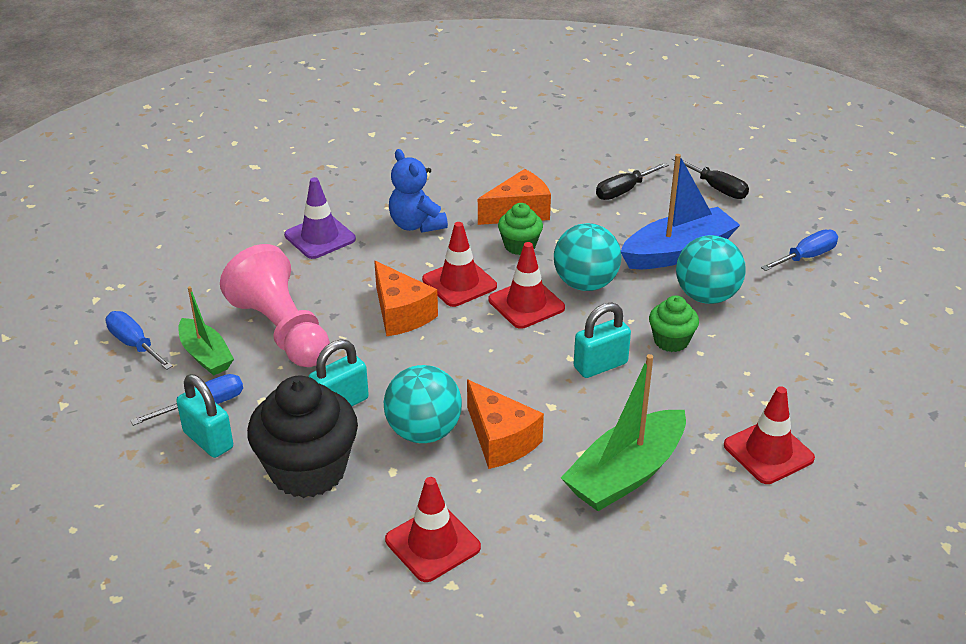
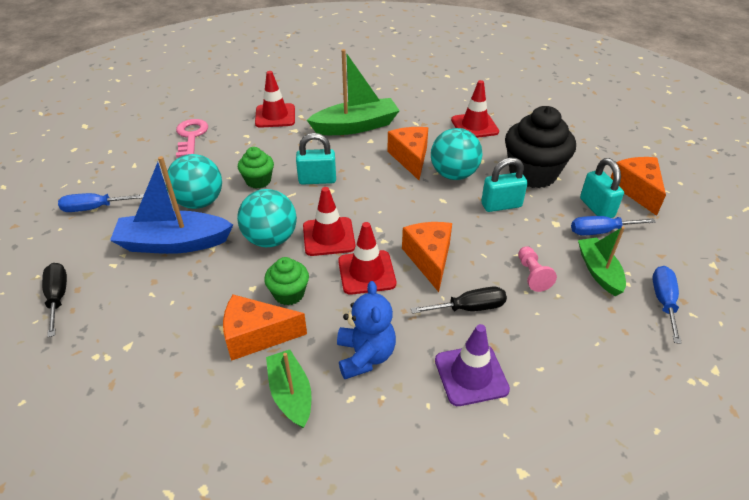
camera: 155 degrees left, 5 degrees up
blue screwdriver [106,311,173,370] -> blue screwdriver turned 150 degrees counterclockwise [652,266,682,344]
pink pawn [220,244,330,367] -> pink pawn [518,246,557,292], size x0.44
black screwdriver [596,162,669,200] -> black screwdriver moved to [411,287,507,314]
none -> pink key [176,119,208,158]
none -> green boat [266,350,312,428]
none -> orange cheese [611,157,666,216]

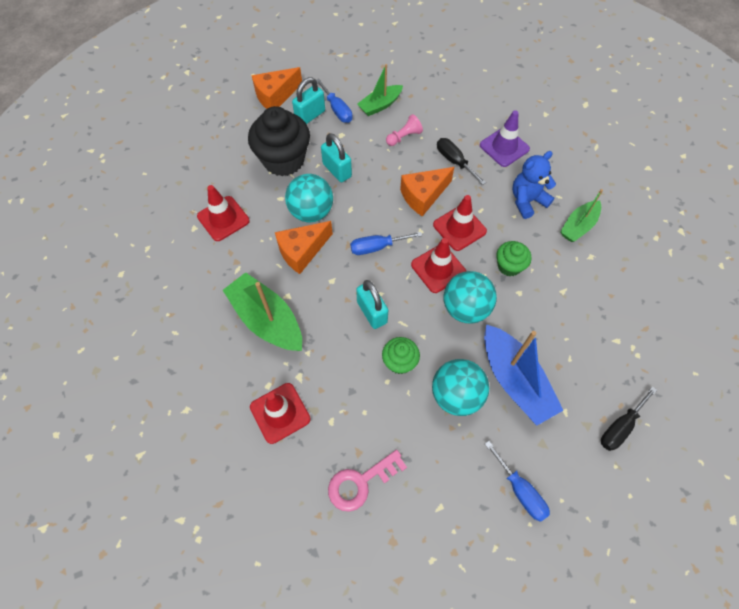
camera: 115 degrees left, 20 degrees up
orange cheese [223,295,307,361] -> none
blue screwdriver [652,266,682,344] -> blue screwdriver moved to [350,232,422,255]

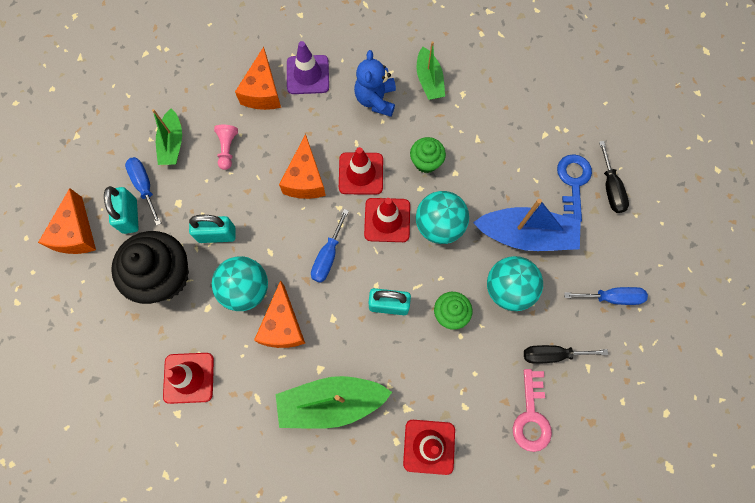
camera: 55 degrees left, 10 degrees up
blue screwdriver [316,79,352,123] -> blue screwdriver turned 120 degrees counterclockwise [125,157,161,226]
black screwdriver [437,138,486,185] -> black screwdriver moved to [524,345,608,364]
none -> orange cheese [235,47,281,110]
none -> blue key [557,154,592,222]

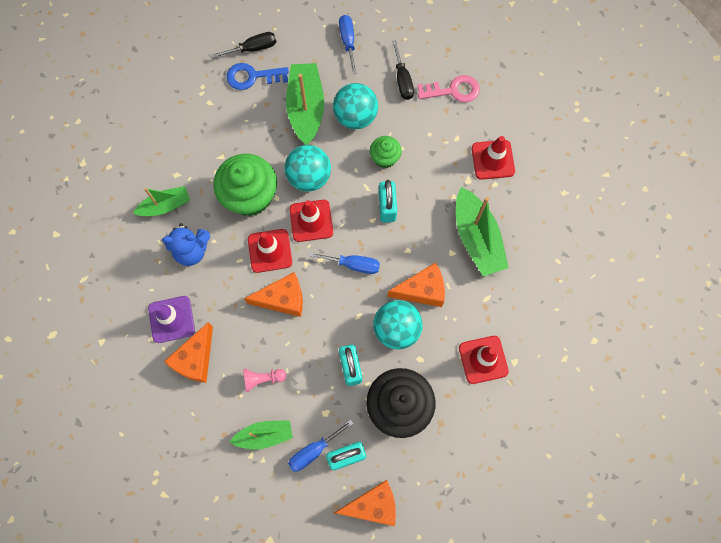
camera: 100 degrees left, 0 degrees up
orange cheese [235,47,281,110] -> orange cheese turned 120 degrees clockwise [164,322,213,383]
green cupcake [410,137,446,173] -> green cupcake [213,154,277,216], size x1.92
blue boat [473,199,581,251] -> green boat [286,63,324,145]

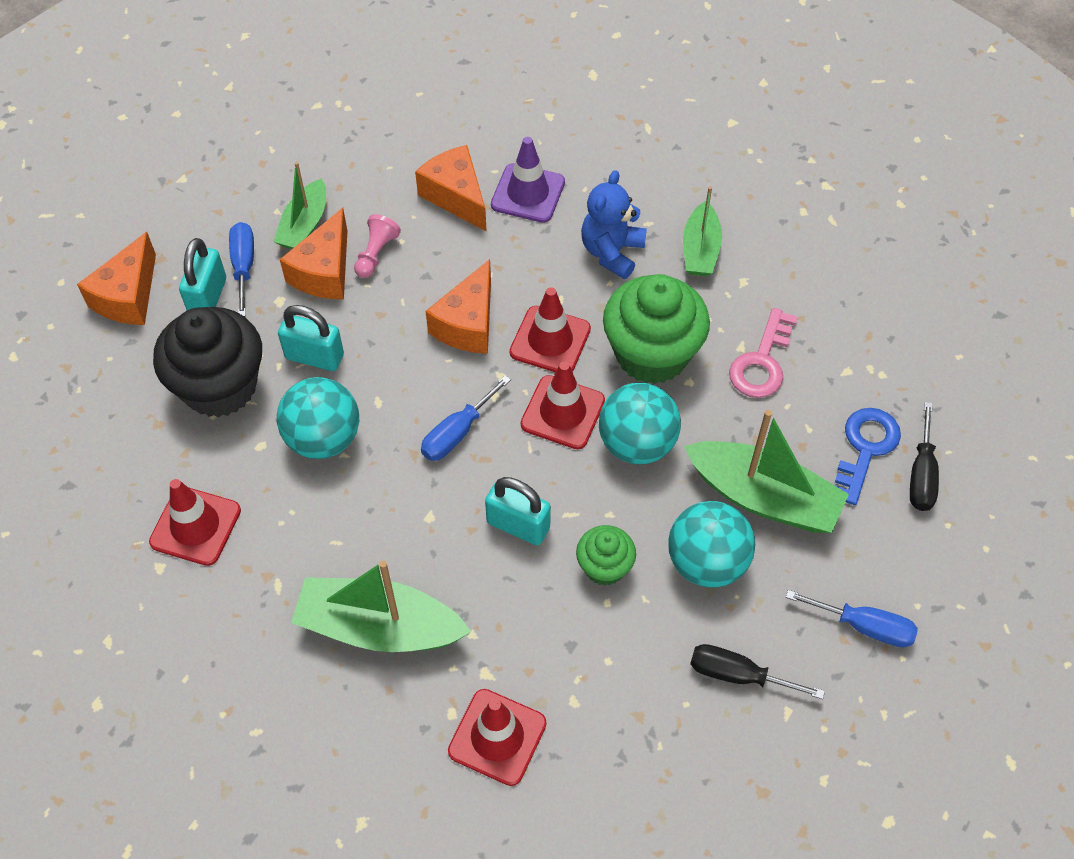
camera: 120 degrees right, 15 degrees down
orange cheese [387,262,445,307] -> orange cheese moved to [280,208,347,300]
pink key [417,75,480,102] -> pink key moved to [729,308,798,398]

